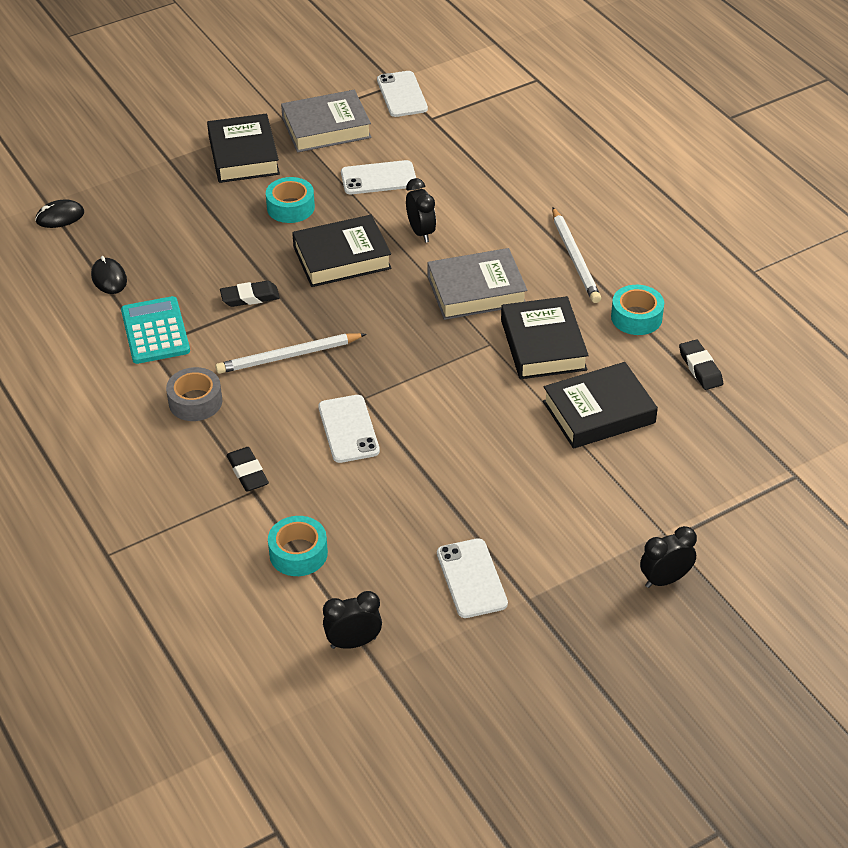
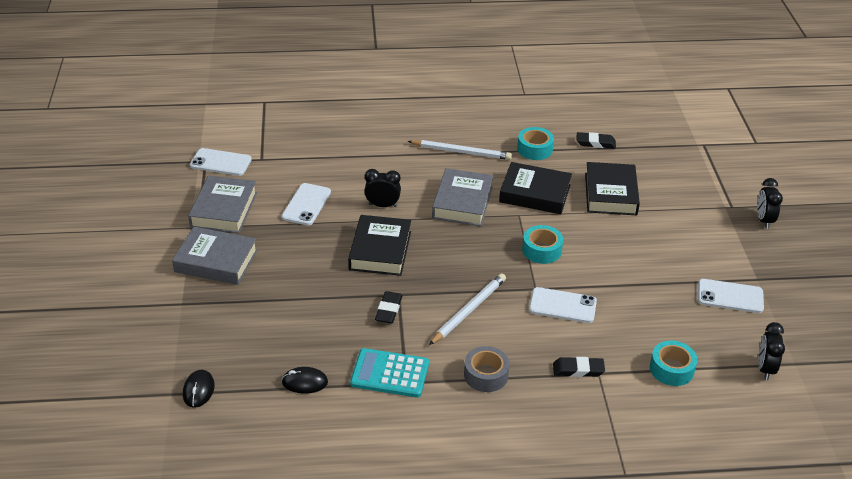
camera: 65 degrees left, 5 degrees down
black book [207,114,280,183] -> grey book [172,227,258,285]
white pencil [215,333,366,374] -> white pencil turned 150 degrees counterclockwise [429,273,506,345]
turquoise tape [266,177,315,223] -> turquoise tape moved to [522,225,563,264]

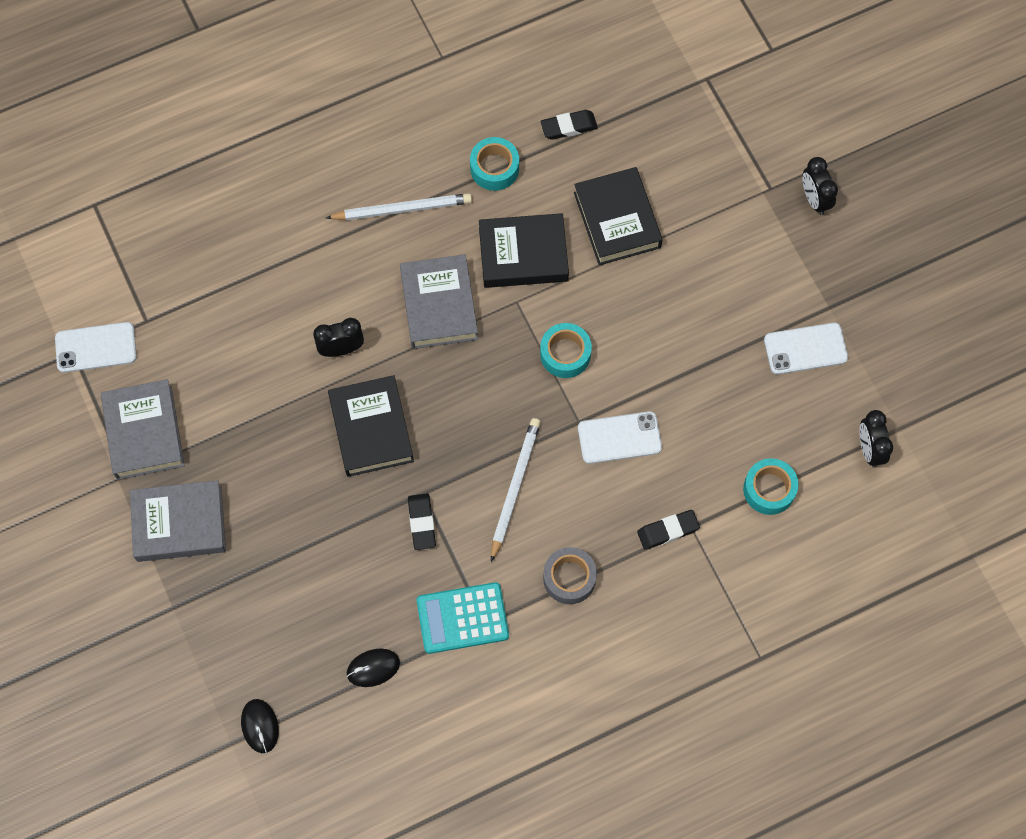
camera: 20 degrees left, 30 degrees up
white phone [282,183,331,225] -> none

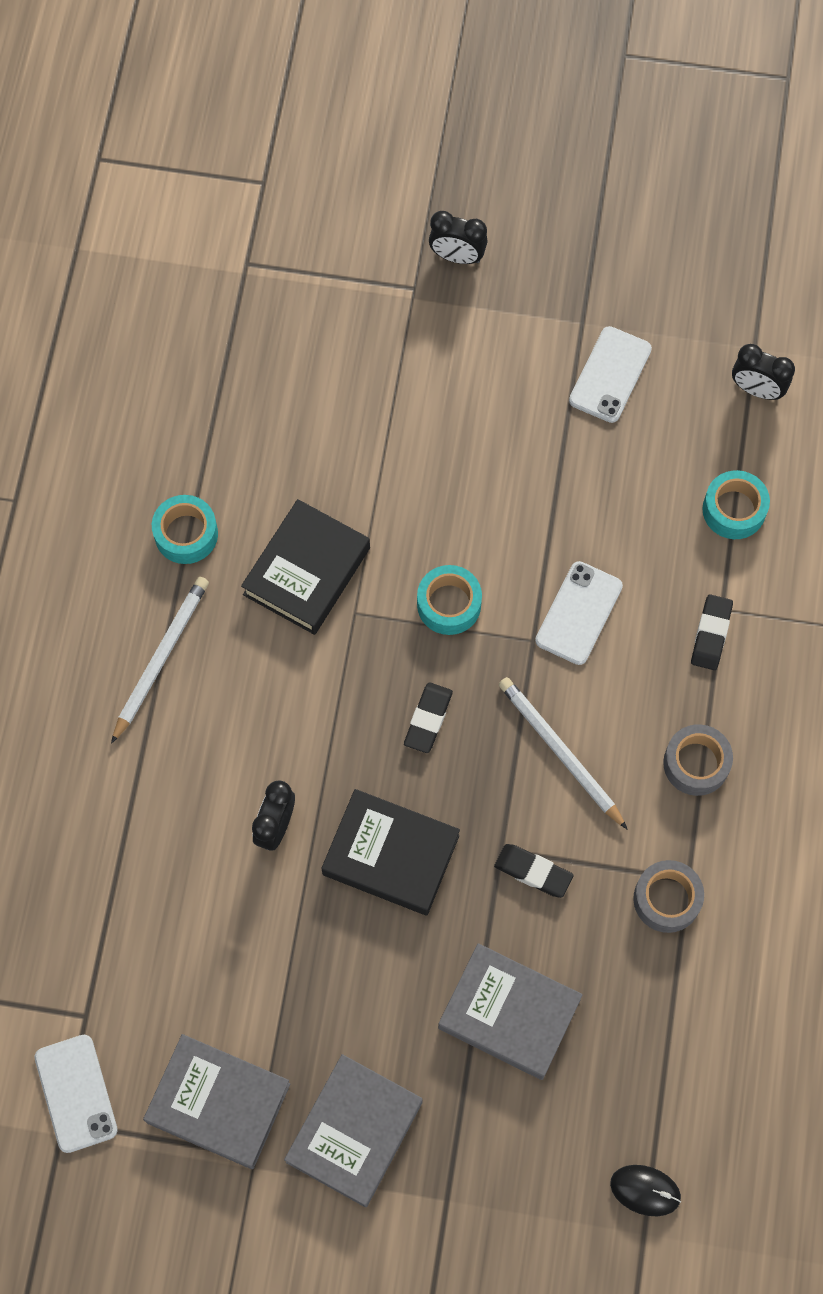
camera: 55 degrees left, 0 degrees up
white phone [55,322,137,373] -> white phone turned 45 degrees counterclockwise [34,1035,118,1153]
black mouse [347,649,400,687] -> none
grey book [400,254,478,349] -> grey book moved to [438,943,583,1080]
turquoise calculator [417,582,509,654] -> grey tape [633,860,704,933]
black eraser [541,110,598,140] -> black eraser moved to [404,682,453,753]
black book [574,167,663,265] -> none

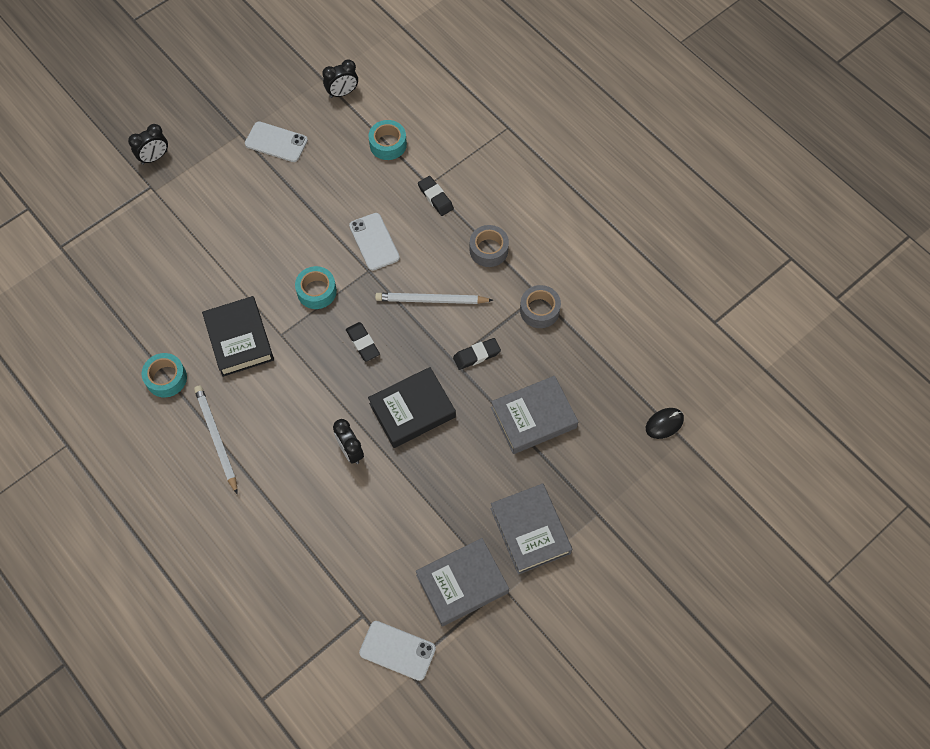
camera: 50 degrees left, 5 degrees down
white phone [569,326,652,423] -> white phone turned 45 degrees counterclockwise [245,122,308,162]

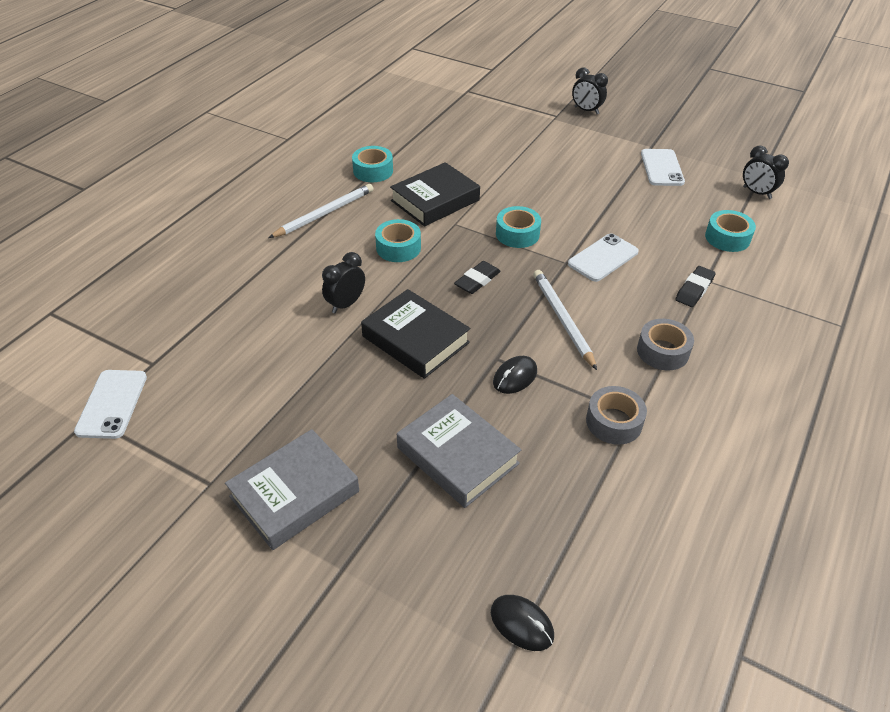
camera: 70 degrees right, 20 degrees down
grey book [416,538,509,627] -> none
black eraser [453,338,501,370] -> black mouse [493,356,537,394]
none -> turquoise tape [375,219,421,262]

